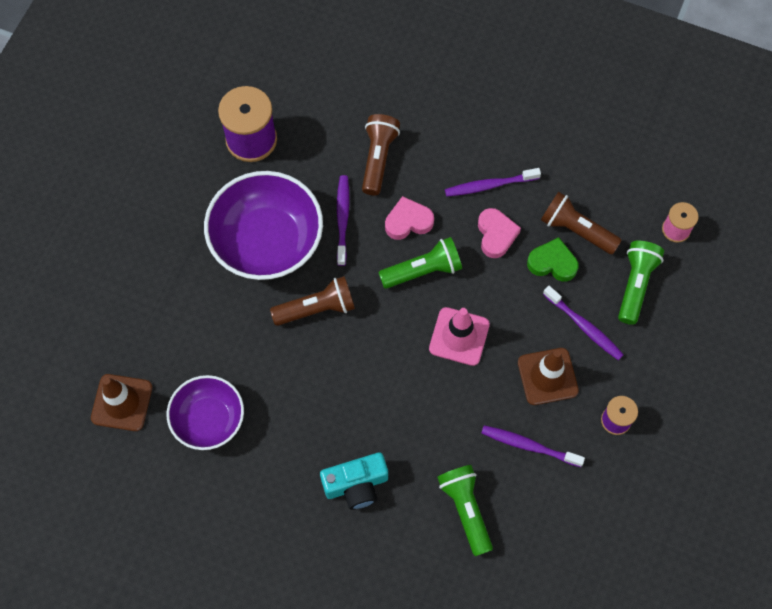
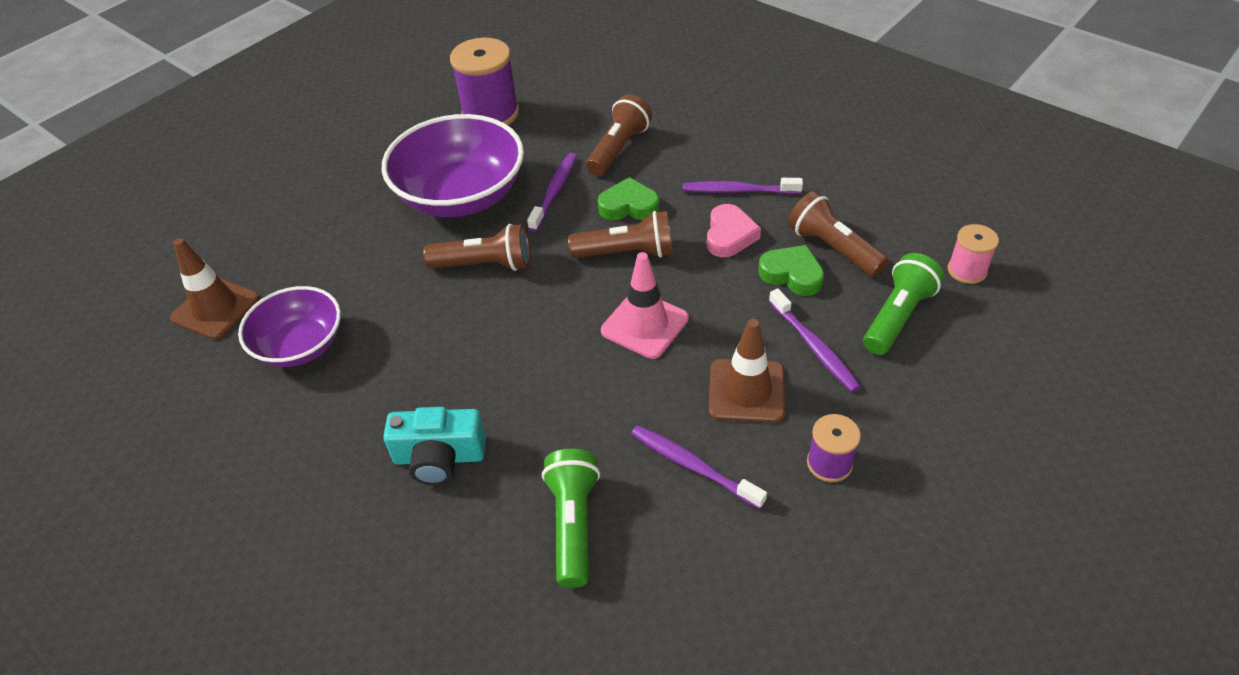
camera: 20 degrees right, 20 degrees down
green flashlight [378,237,462,289] -> brown flashlight [568,211,673,258]
pink heart [385,196,434,240] -> green heart [598,177,659,220]

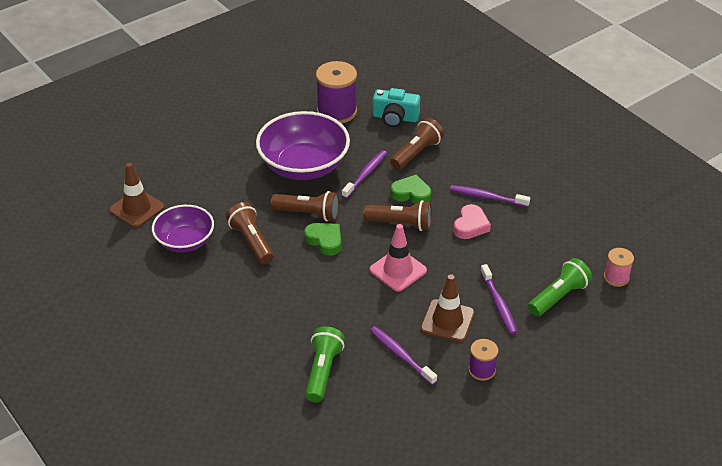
camera: 10 degrees right, 5 degrees down
turquoise camera [383,407,486,485] -> turquoise camera moved to [373,88,420,127]
green heart [758,245,824,296] -> green heart moved to [304,223,341,256]
brown flashlight [788,191,889,277] -> brown flashlight moved to [226,202,274,264]

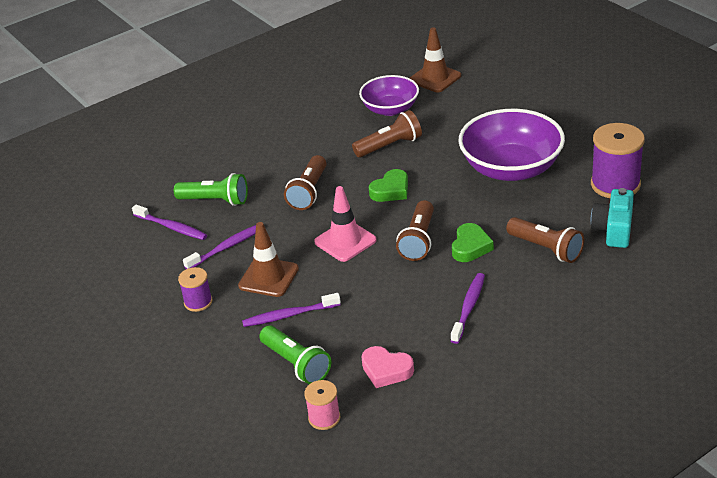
camera: 95 degrees right, 5 degrees down
brown flashlight [271,191,339,221] -> brown flashlight moved to [284,155,326,210]
purple toothbrush [342,150,387,199] -> purple toothbrush moved to [132,205,207,240]
pink heart [453,204,491,239] -> pink heart moved to [361,346,414,388]

